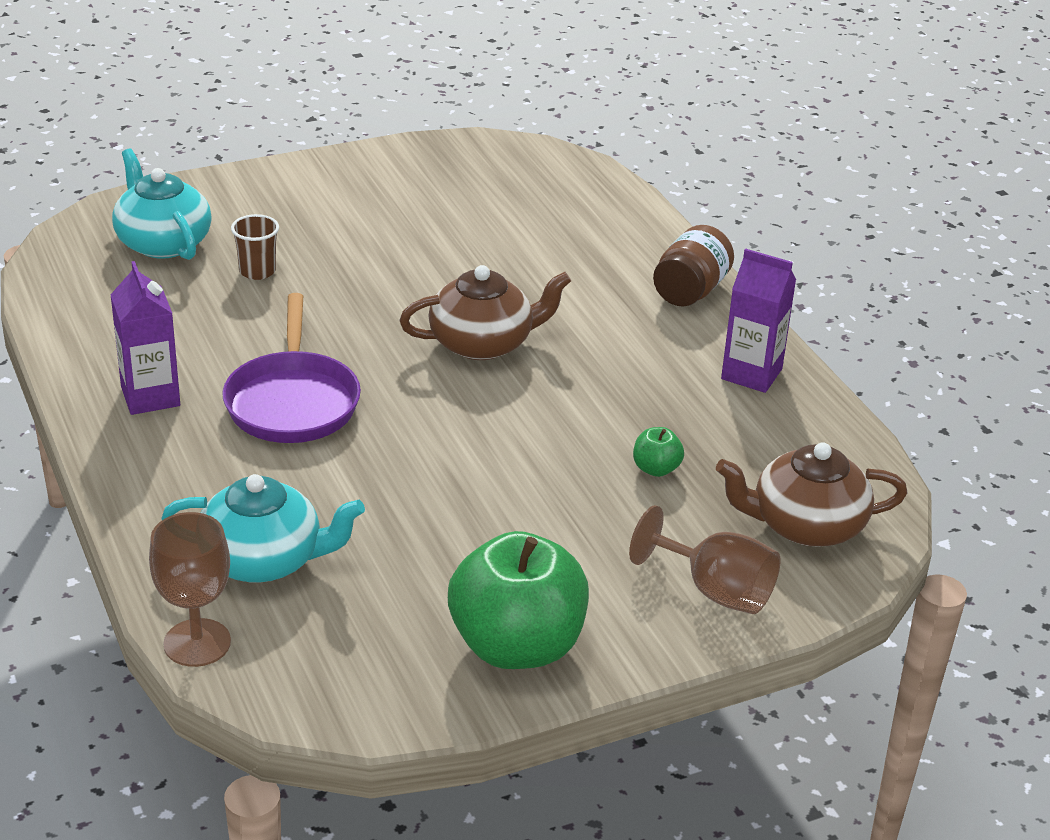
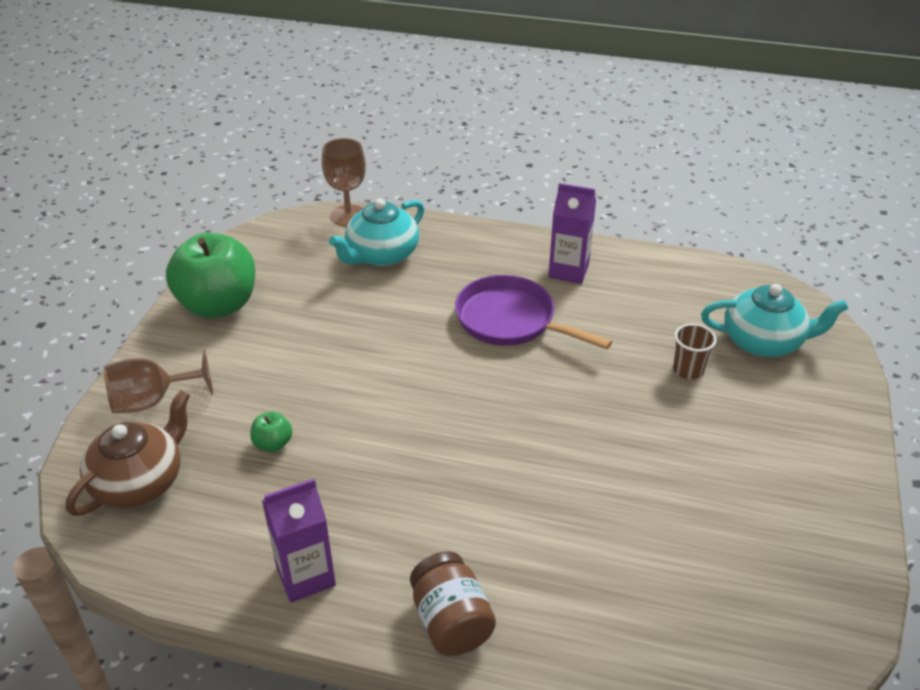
camera: 130 degrees right, 5 degrees up
brown teapot [399,265,571,360] -> none

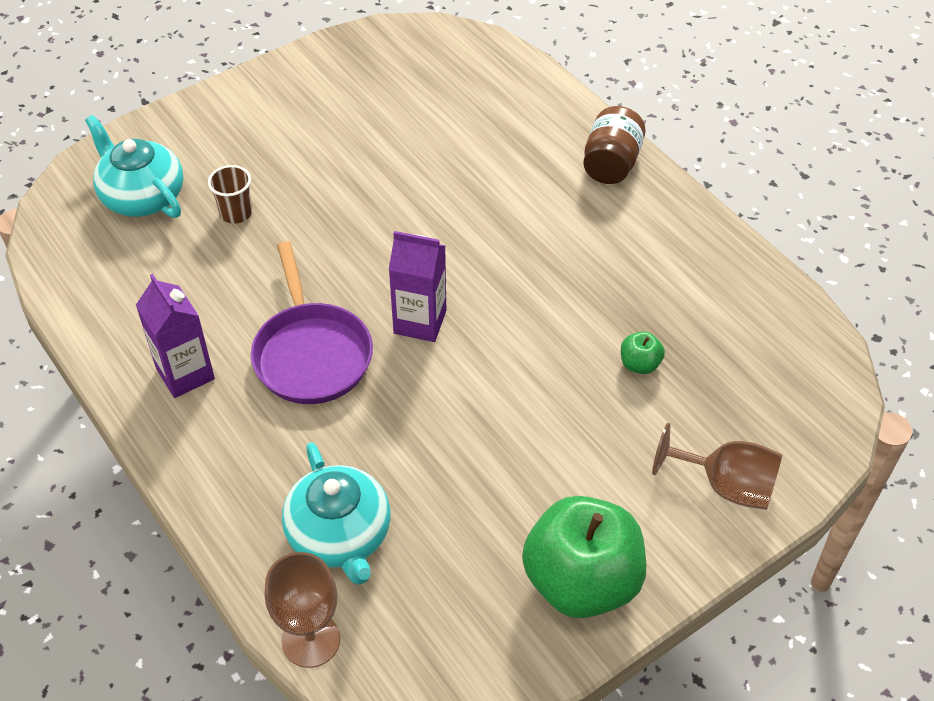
camera: 140 degrees left, 10 degrees up
brown teapot [66,390,190,516] -> none
purple carton [262,479,336,603] -> purple carton moved to [389,231,446,342]
turquoise teapot [329,199,424,266] -> turquoise teapot turned 75 degrees clockwise [282,442,391,585]

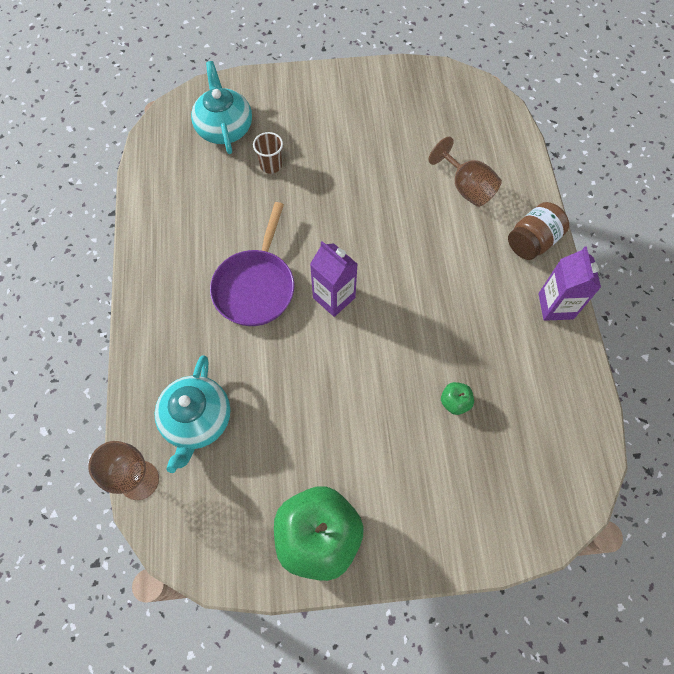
camera: 30 degrees right, 15 degrees up
purple carton [136,274,215,398] -> purple carton moved to [538,246,601,321]
brown goblet [652,423,783,510] -> brown goblet moved to [429,137,502,207]

